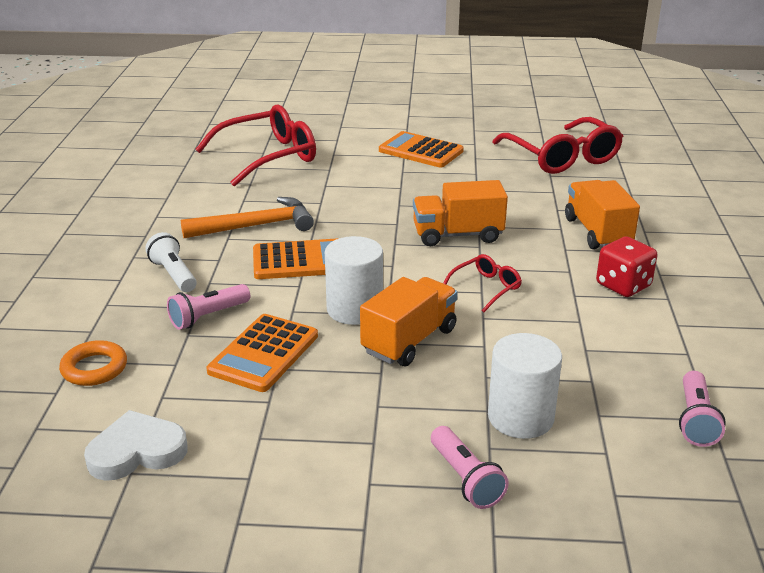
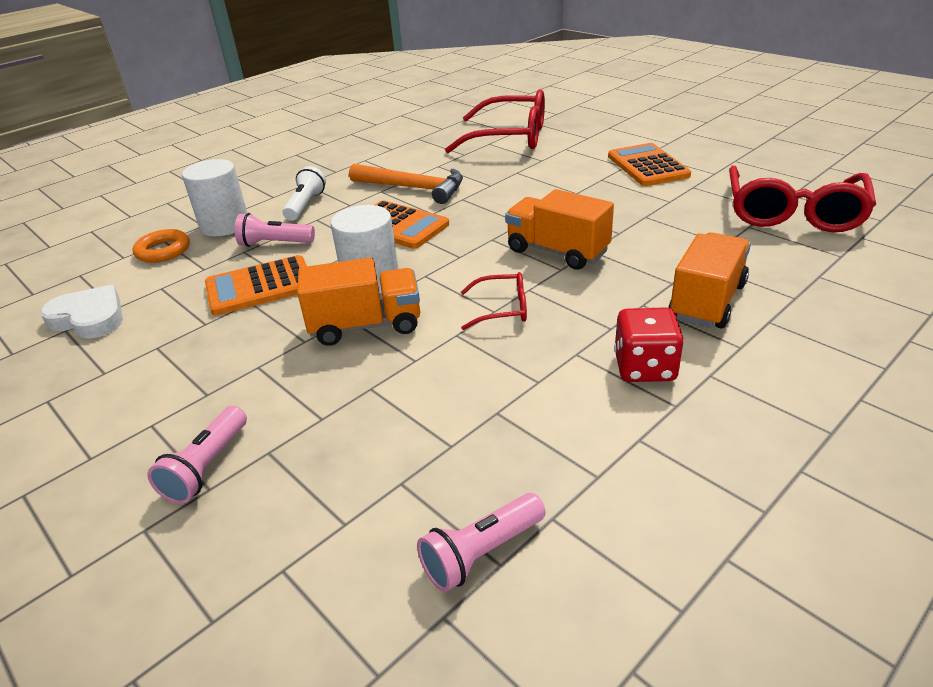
camera: 45 degrees right, 5 degrees up
white cylinder [488,333,562,439] -> white cylinder moved to [182,159,247,236]

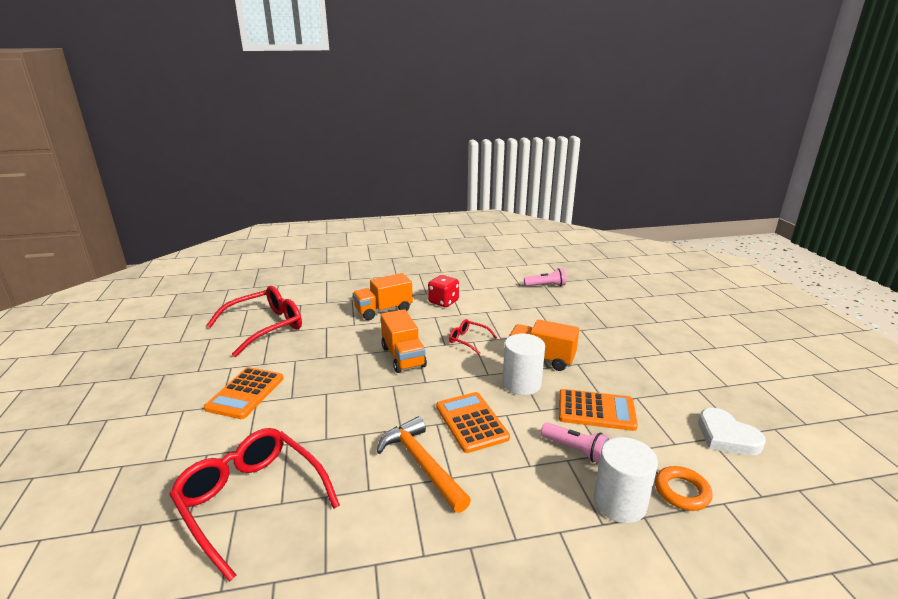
camera: 150 degrees left, 10 degrees down
pink flashlight [147,406,247,504] -> none
white flashlight [282,166,326,221] -> none

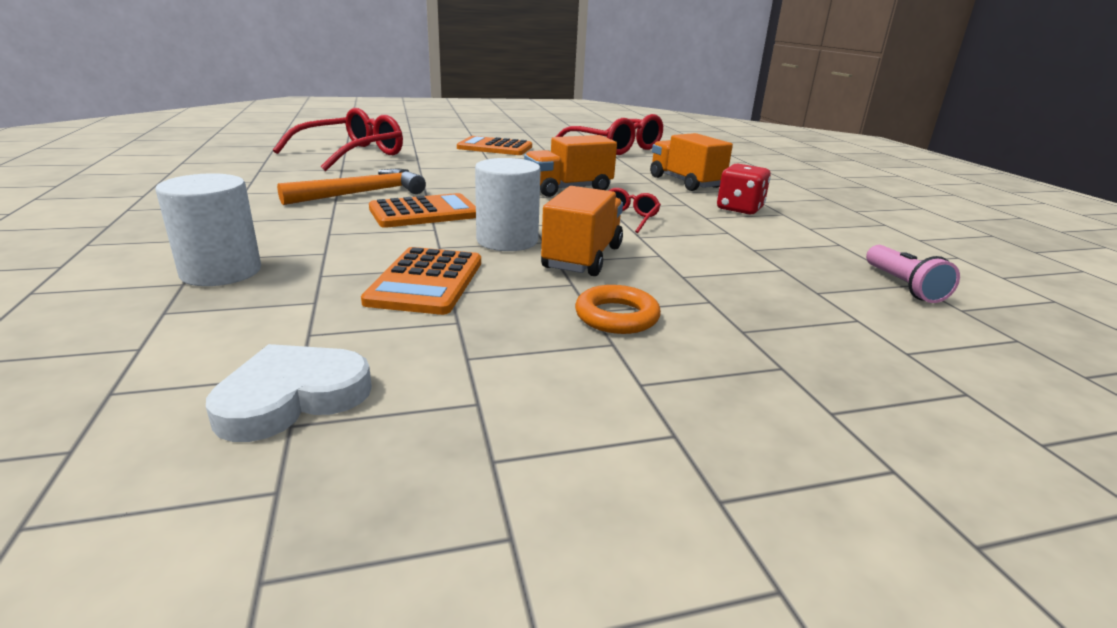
camera: 85 degrees right, 0 degrees up
pink flashlight [541,422,610,463] -> none
orange ring [655,466,713,511] -> orange ring moved to [575,285,661,334]

